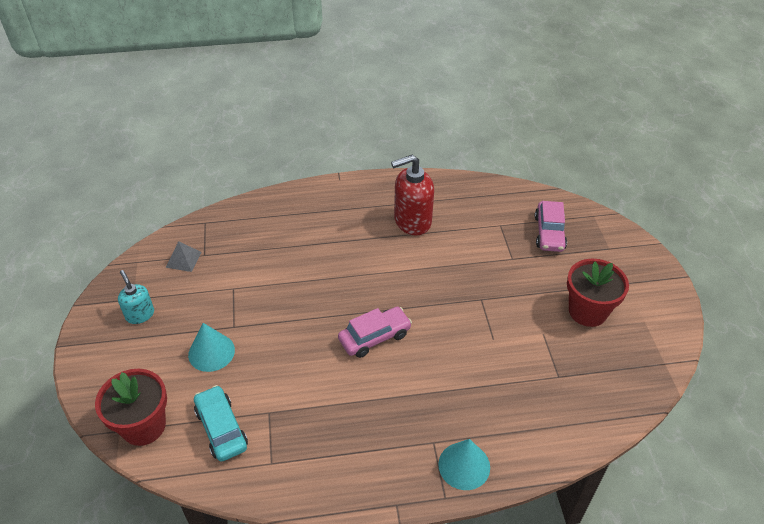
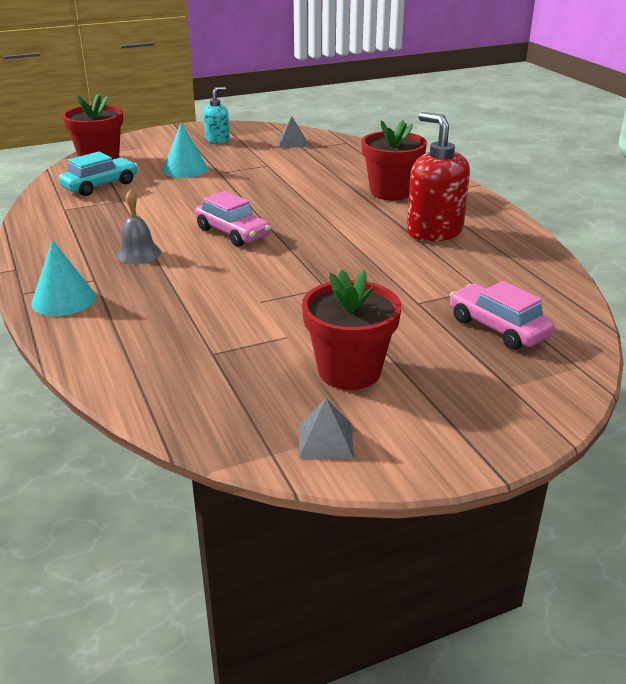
camera: 75 degrees right, 15 degrees down
pink car [535,201,567,252] -> pink car turned 60 degrees clockwise [449,281,555,350]
none -> grey bell [116,190,161,264]
none -> grey pyramid [299,398,354,459]
none -> red flower pot [361,120,427,200]

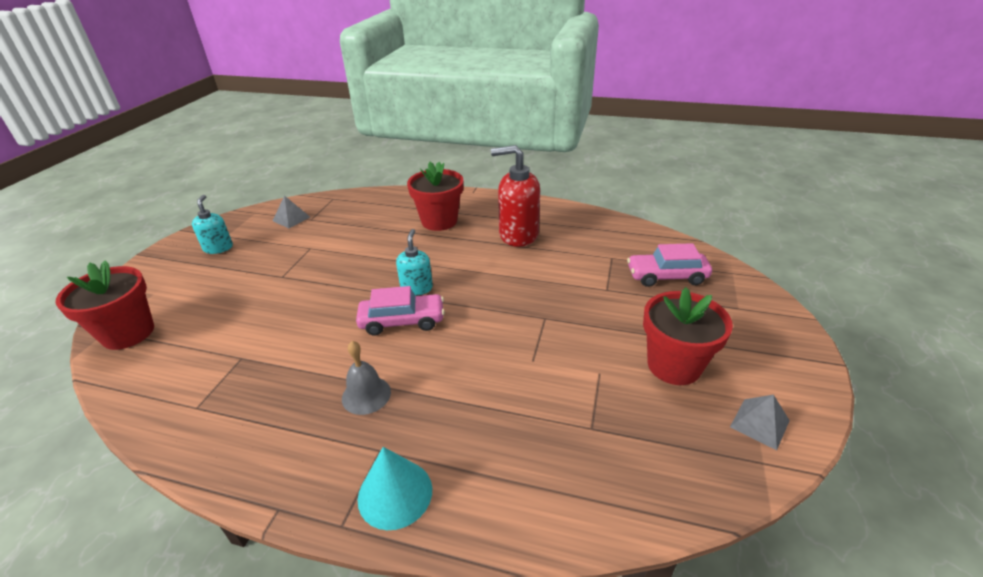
camera: 50 degrees left, 5 degrees up
turquoise car [59,151,137,196] -> none
turquoise cone [163,123,208,178] -> none
none -> turquoise soap dispenser [396,229,433,295]

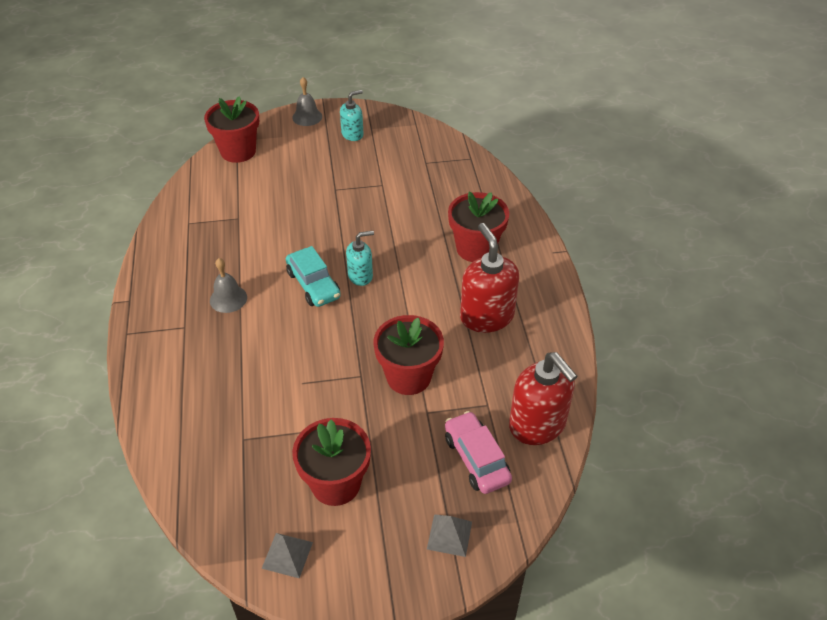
camera: 65 degrees right, 10 degrees up
grey pyramid [273,196,310,228] -> grey pyramid moved to [427,514,472,557]
pink car [356,286,445,336] -> turquoise car [286,246,341,307]
turquoise cone [358,447,432,530] -> none
none -> grey bell [292,77,322,126]
none -> red flower pot [373,315,444,395]
none -> red soap dispenser [509,352,577,445]

